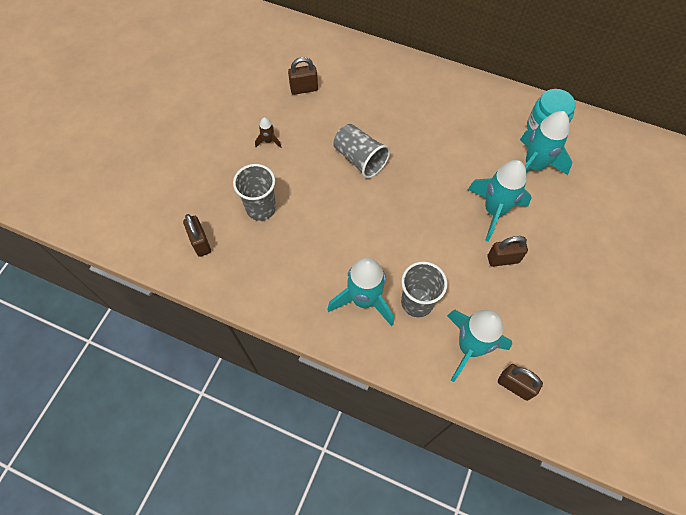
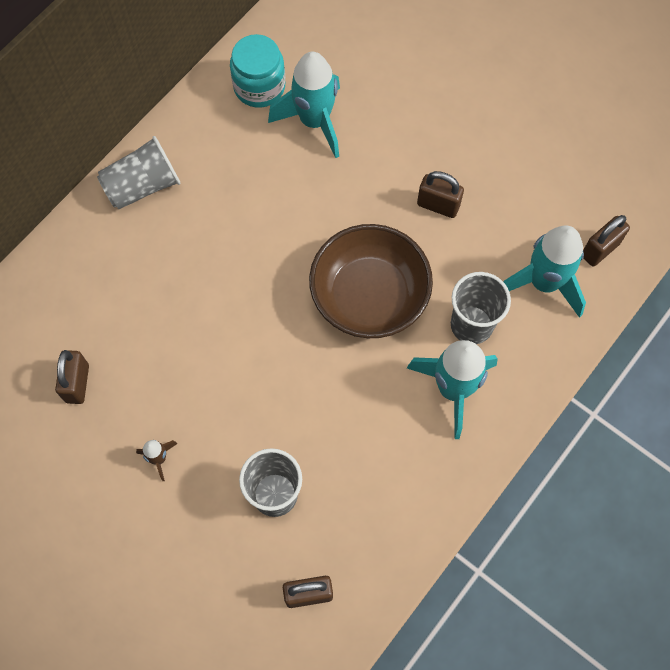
camera: 75 degrees left, 5 degrees up
grey cup [333,124,390,178] -> grey cup moved to [97,136,180,209]
turquoise rocket [468,160,532,242] -> none
brown padlock [488,236,528,267] -> brown padlock turned 75 degrees counterclockwise [417,171,464,218]
none -> brown bowl [309,224,433,338]

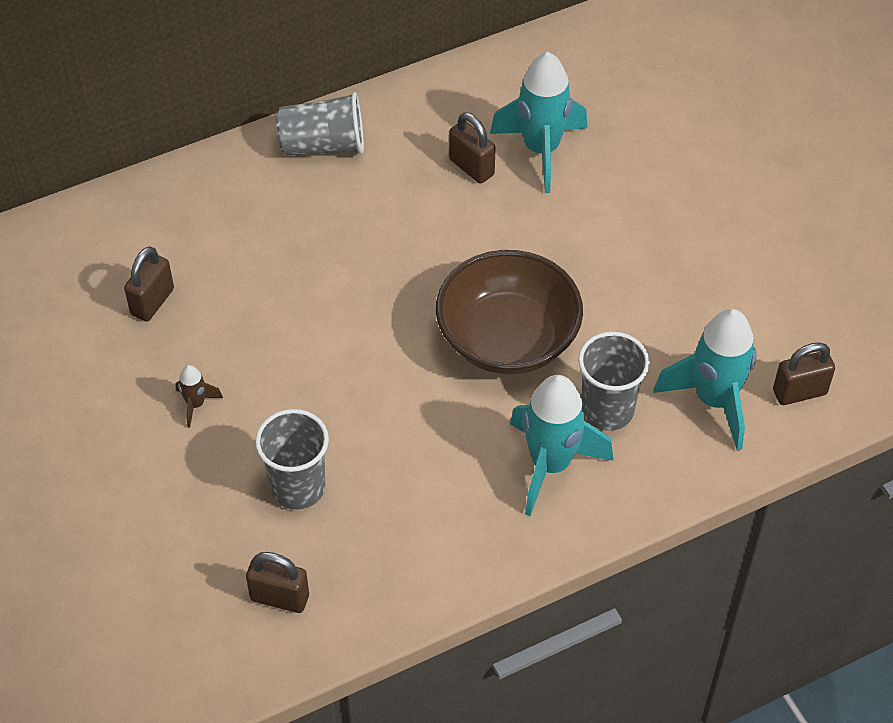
camera: 25 degrees right, 15 degrees down
turquoise jar [230,34,285,108] -> none
brown padlock [417,171,464,218] -> brown padlock moved to [449,112,496,184]

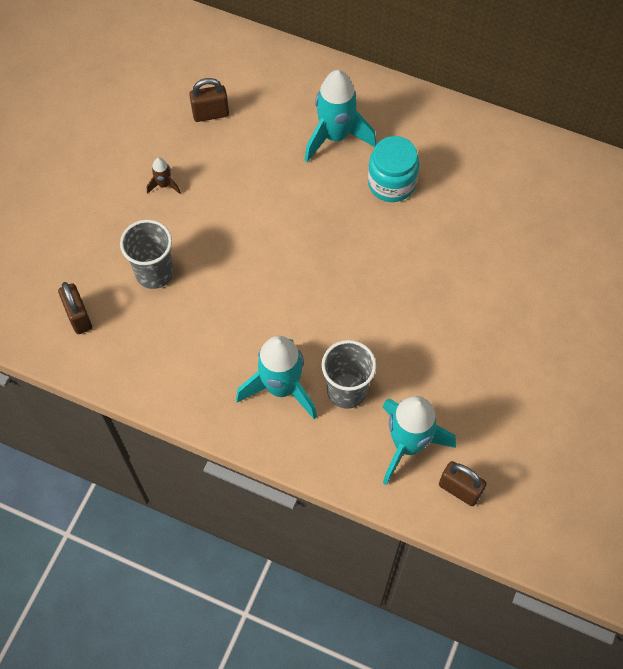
camera: 50 degrees right, 10 degrees up
grey cup [276,92,364,156] -> none
brown bowl [436,250,583,374] -> none
brown padlock [449,112,496,184] -> none
turquoise rocket [490,52,588,193] -> turquoise rocket moved to [305,70,377,162]
none -> turquoise jar [368,136,419,202]

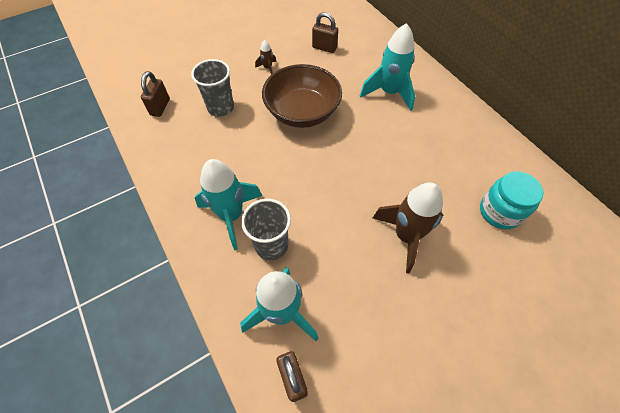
camera: 35 degrees right, 5 degrees down
turquoise jar [368,136,419,202] -> turquoise jar moved to [480,171,544,229]
none -> brown bowl [262,64,342,128]
none -> brown rocket [373,183,443,273]

